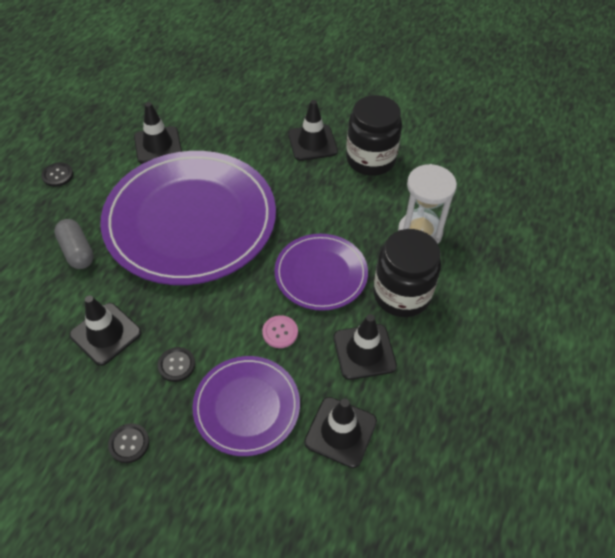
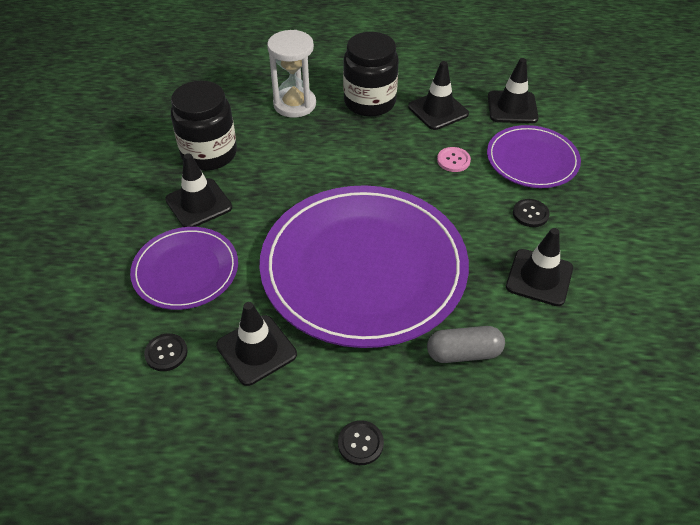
camera: 110 degrees left, 5 degrees down
grey capsule [54,219,94,269] -> grey capsule turned 45 degrees clockwise [427,326,505,363]
black button [108,423,149,463] -> black button moved to [144,333,188,371]
purple plate [274,234,368,311] -> purple plate moved to [130,227,238,310]

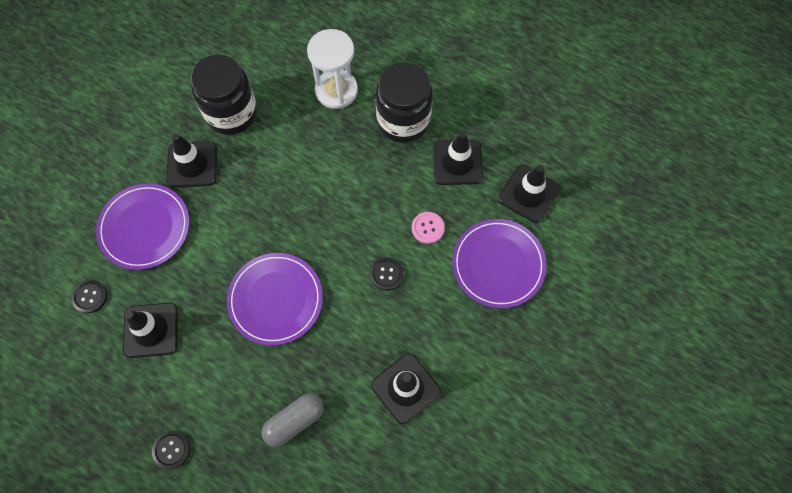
camera: 30 degrees right, 20 degrees up
purple plate [259,185,469,348] -> purple plate [227,253,323,345], size x0.51
grey capsule [427,326,505,363] -> grey capsule turned 60 degrees counterclockwise [262,394,324,447]
black button [513,199,550,227] -> black button moved to [370,257,403,291]

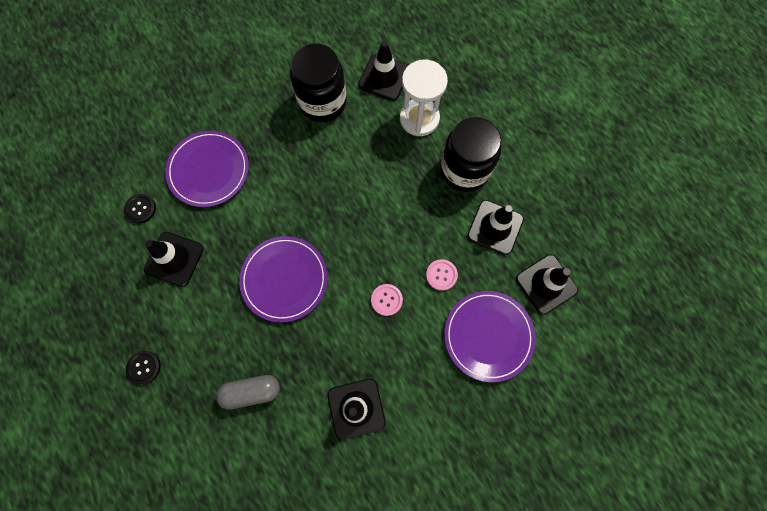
camera: 25 degrees right, 5 degrees up
black traffic cone [166,134,217,188] -> black traffic cone moved to [358,41,409,101]
black button [370,257,403,291] -> pink button [371,284,403,316]

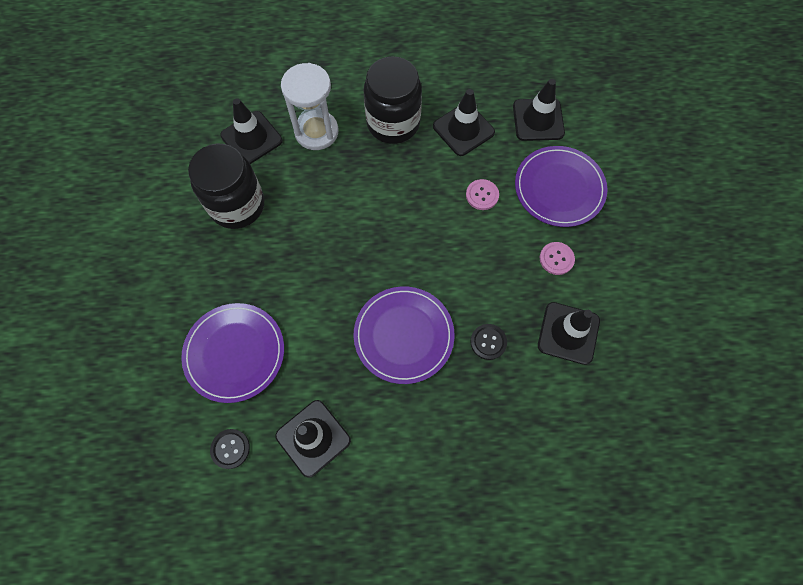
camera: 60 degrees left, 5 degrees down
black button [126,351,161,384] -> black button moved to [470,324,507,360]
grey capsule [216,375,280,410] -> none
pink button [371,284,403,316] -> pink button moved to [540,242,575,275]

